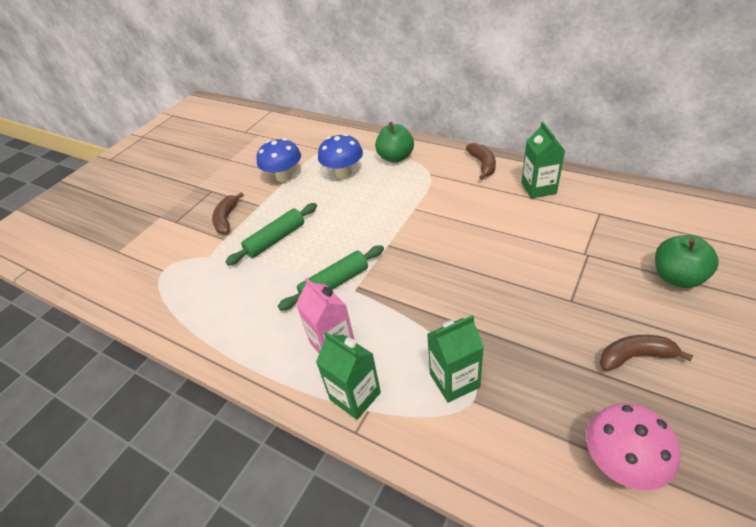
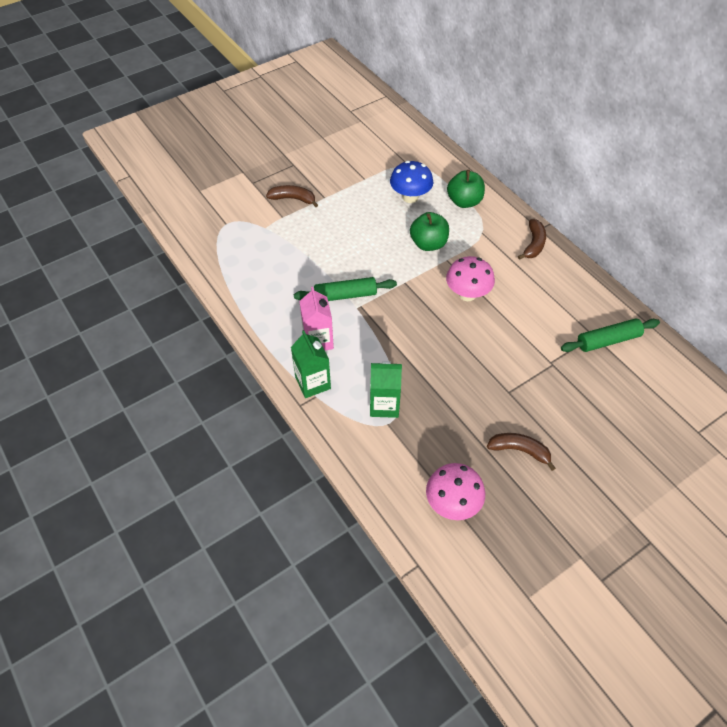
camera: 20 degrees right, 10 degrees up
brown banana [212,192,244,234] -> brown banana turned 75 degrees clockwise [266,185,318,207]
green rolling pin [226,203,317,265] -> green rolling pin moved to [561,319,660,352]
blue mushroom [256,138,301,182] -> none
green carton [521,122,565,199] -> none
green apple [655,235,719,288] -> green apple moved to [410,212,449,251]
none -> pink mushroom [446,256,495,301]

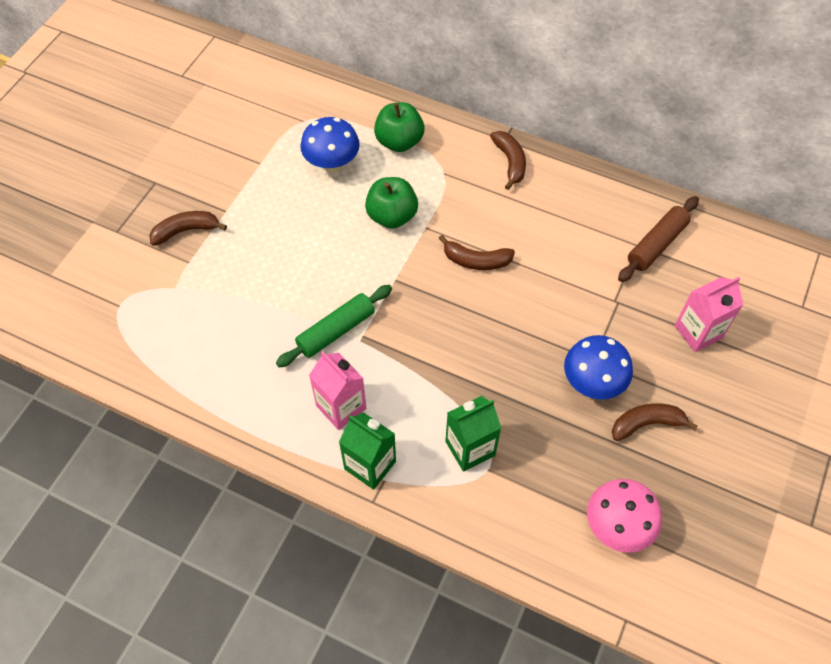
camera: 30 degrees left, 5 degrees up
pink mushroom [446,256,495,301] -> brown banana [439,235,515,270]
green rolling pin [561,319,660,352] -> brown rolling pin [618,196,699,282]
none -> blue mushroom [564,335,633,399]
none -> pink carton [675,277,744,352]

